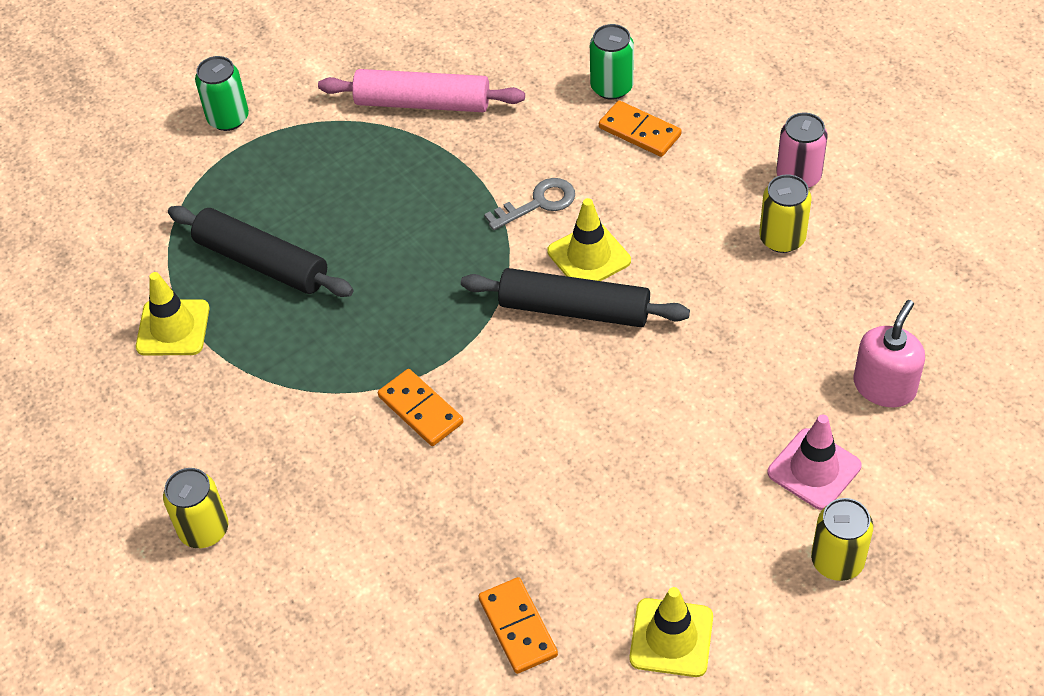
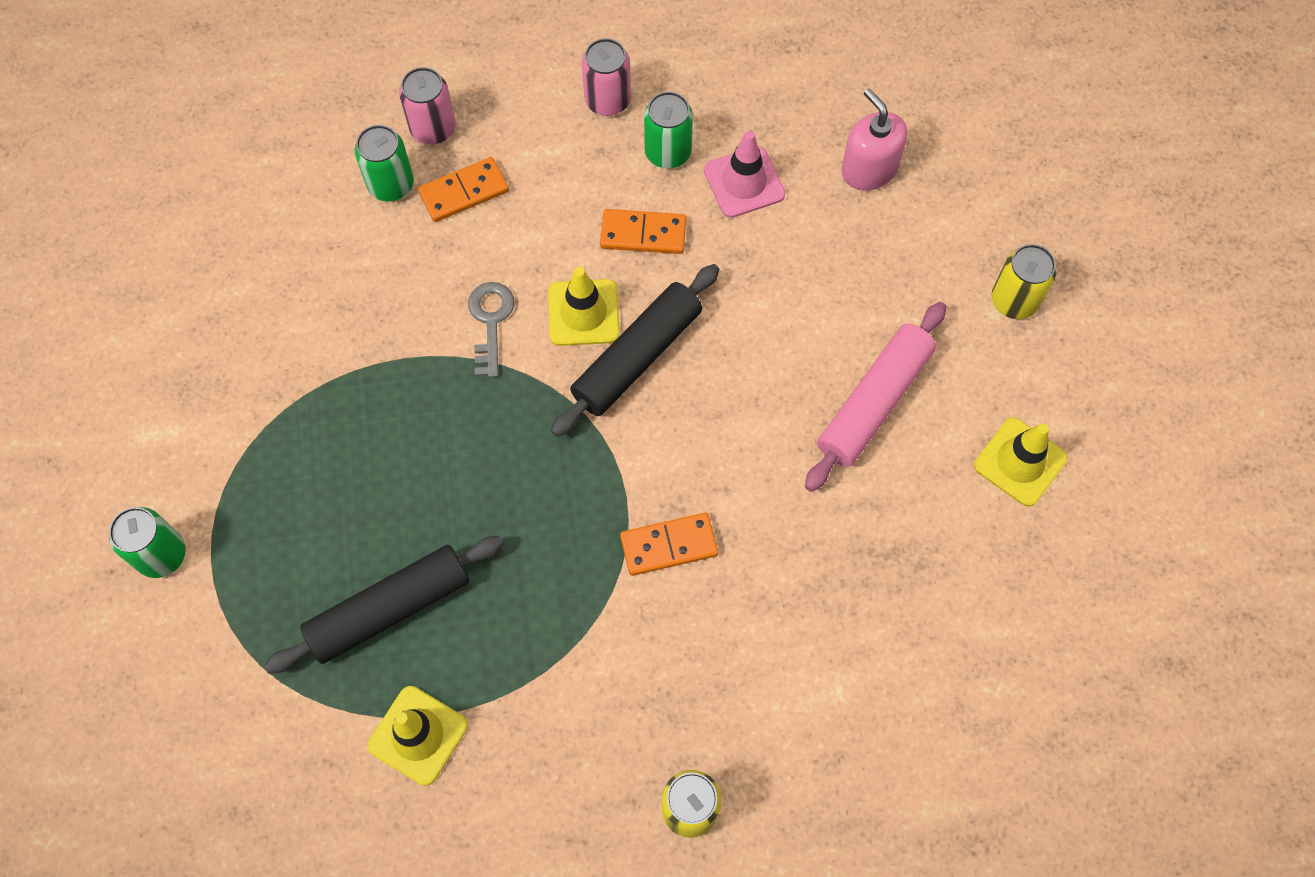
camera: 65 degrees left, 15 degrees up
pink rolling pin [318,69,525,112] -> pink rolling pin moved to [805,302,946,492]
orange domino [478,577,558,674] -> orange domino moved to [600,209,686,254]
yellow can [759,174,811,253] -> green can [644,92,693,169]
pink traffic cone [768,414,862,510] -> pink traffic cone moved to [704,131,785,218]
none -> pink can [399,67,456,144]

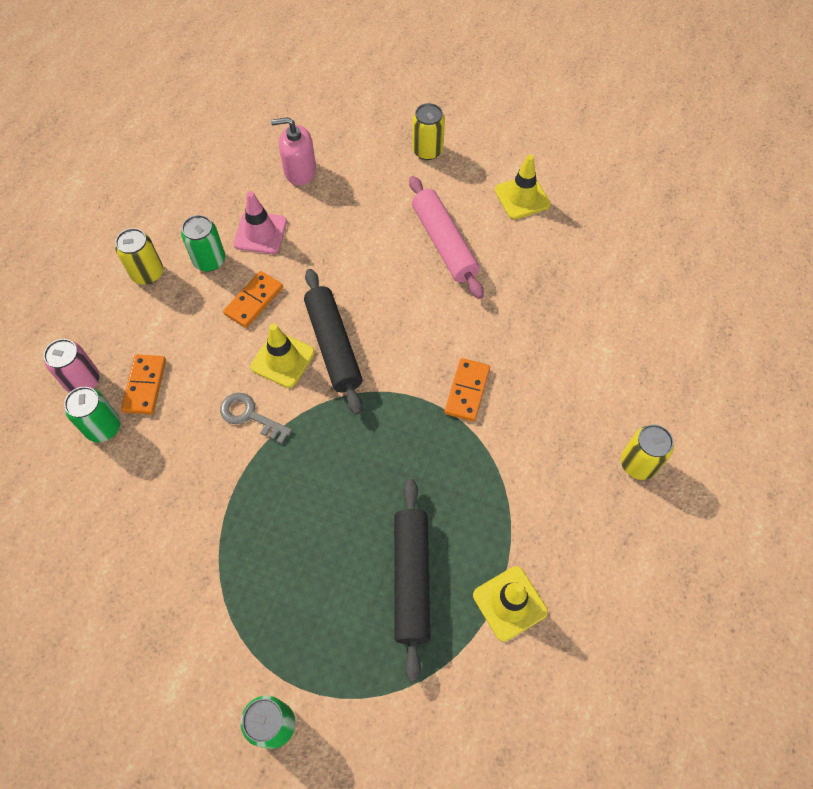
camera: 60 degrees left, 5 degrees down
pink can [582,38,631,116] -> yellow can [115,228,163,285]

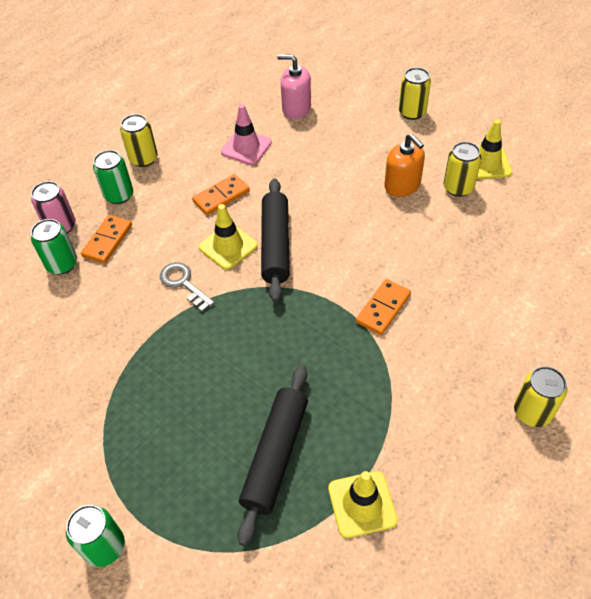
camera: 20 degrees right, 10 degrees down
green can [181,215,225,271] -> green can moved to [93,150,133,204]
pink rolling pin [409,176,484,299] -> orange soap dispenser [384,134,425,197]
none -> yellow can [443,142,482,197]

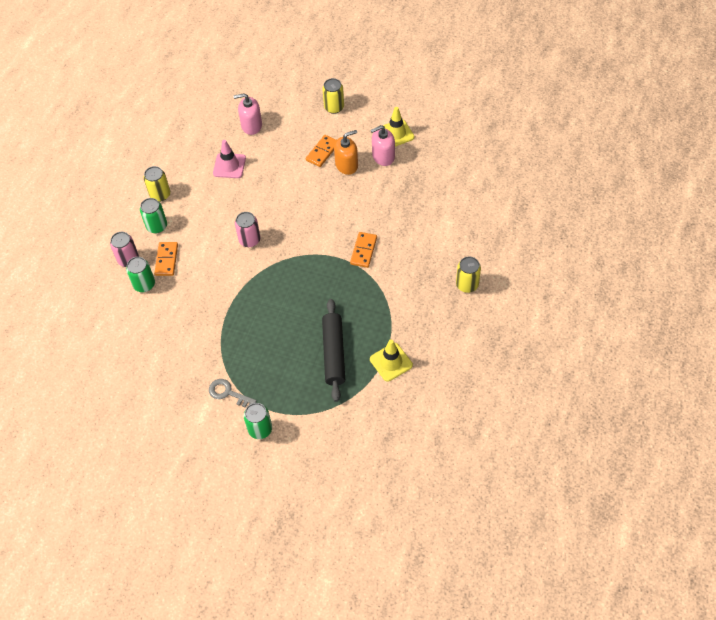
camera: 20 degrees left, 5 degrees up
grey key [160,262,215,312] -> grey key moved to [209,379,257,407]
orange domino [192,174,250,215] -> orange domino moved to [306,135,336,167]
yellow traffic cone [199,204,258,270] -> pink can [235,212,260,247]
black rolling pin [261,179,290,302] -> none
orange soap dispenser [384,134,425,197] -> orange soap dispenser turned 60 degrees counterclockwise [334,130,358,175]
yellow can [443,142,482,197] -> pink soap dispenser [371,125,395,166]

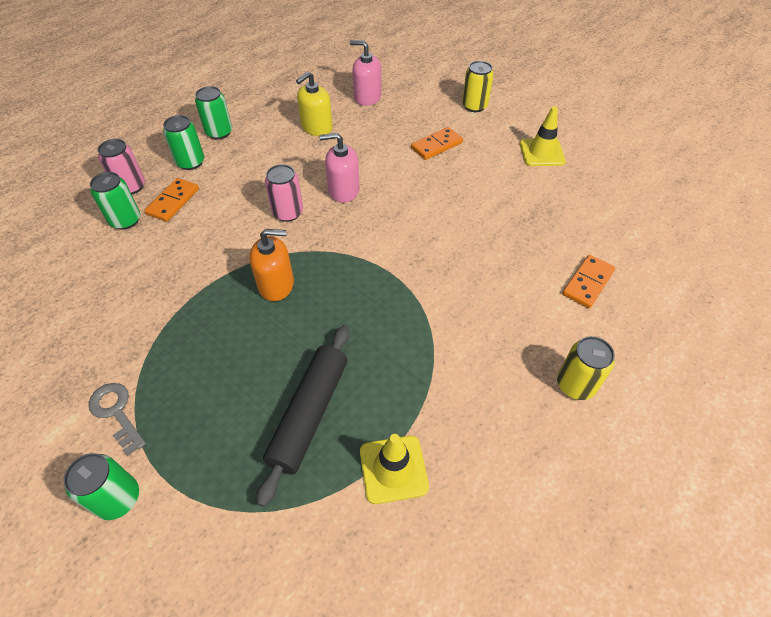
camera: 20 degrees right, 5 degrees down
yellow can [144,166,170,202] -> green can [195,86,232,139]
pink traffic cone [213,140,246,178] -> yellow soap dispenser [296,71,333,136]
orange soap dispenser [334,130,358,175] -> orange soap dispenser moved to [249,229,294,301]
orange domino [350,232,377,268] -> orange domino moved to [562,255,615,308]
pink soap dispenser [371,125,395,166] -> pink soap dispenser moved to [319,133,360,203]

